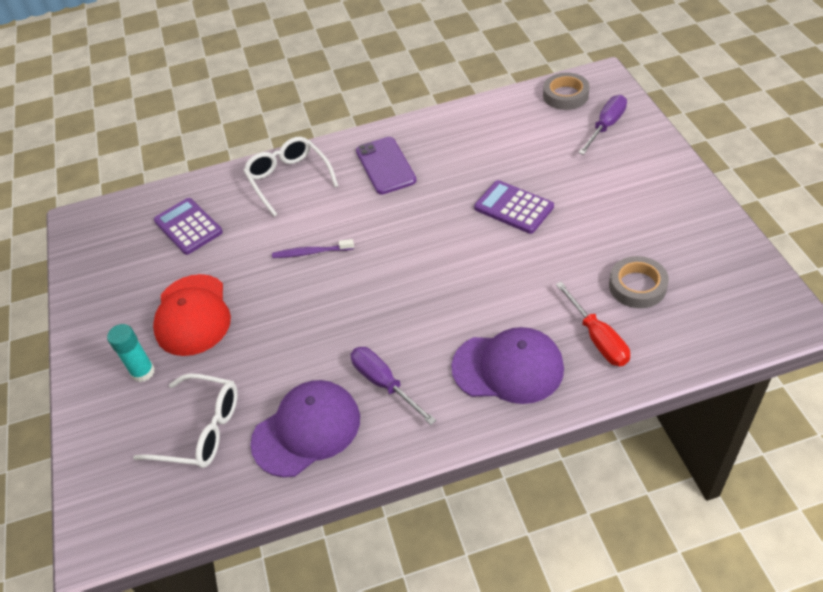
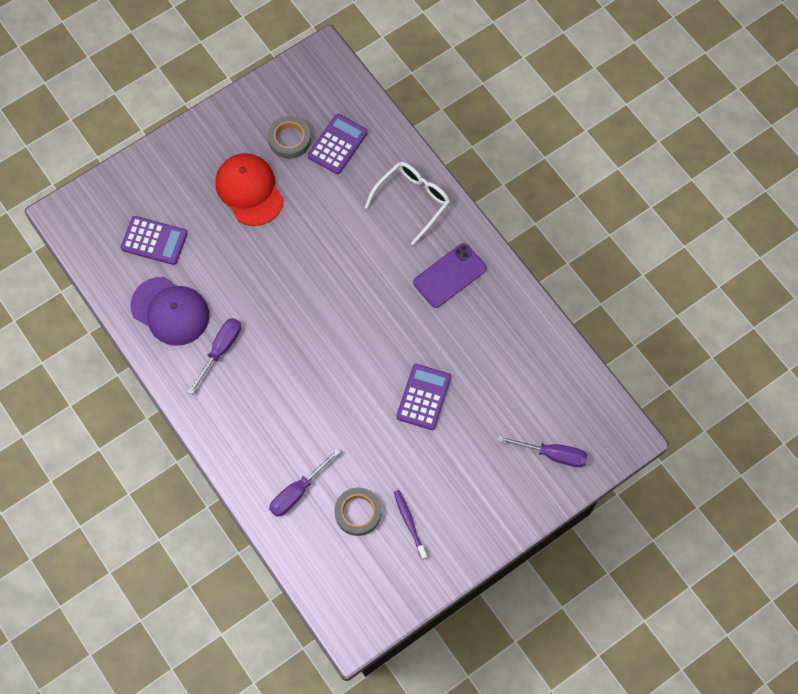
camera: 65 degrees right, 20 degrees up
turquoise glue stick [107,324,155,382] -> none
white glasses [133,373,238,468] -> purple calculator [121,216,188,265]
red cap [153,274,231,356] -> red cap turned 90 degrees clockwise [215,153,284,226]
purple toothbrush [272,239,354,258] -> purple toothbrush moved to [394,490,427,560]
purple cap [451,327,564,404] -> none
grey tape [543,73,590,110] -> grey tape moved to [268,116,311,159]
red screwdriver [556,282,630,366] -> purple screwdriver [269,448,340,517]

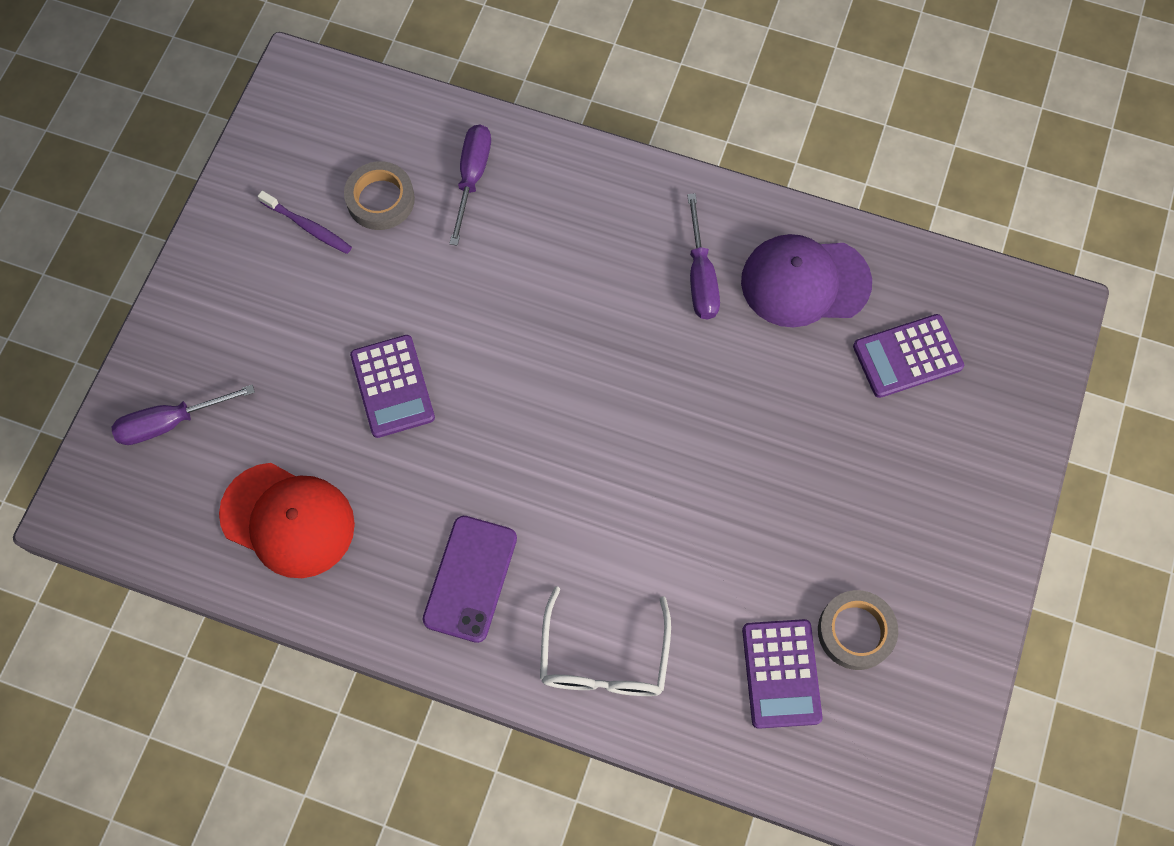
camera: 145 degrees right, 0 degrees up
red cap [215,153,284,226] -> red cap moved to [219,463,355,578]

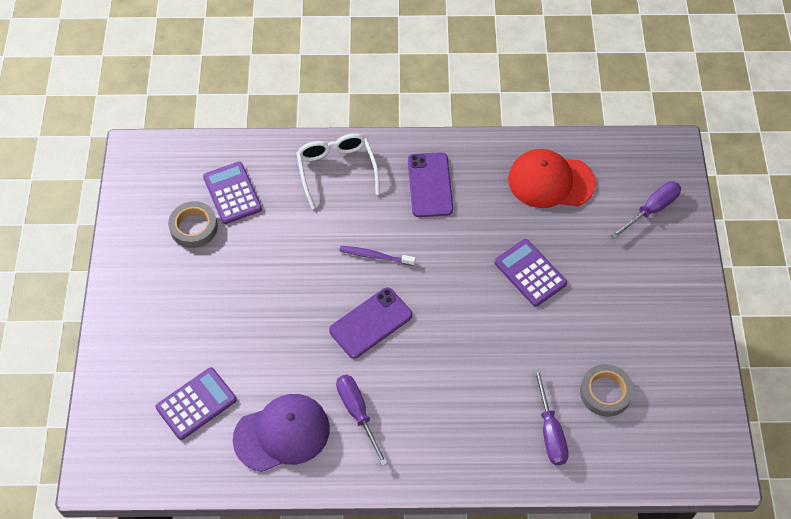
camera: 160 degrees right, 10 degrees down
purple toothbrush [258,191,352,254] -> purple toothbrush moved to [339,246,415,266]
none -> purple phone [329,287,412,359]

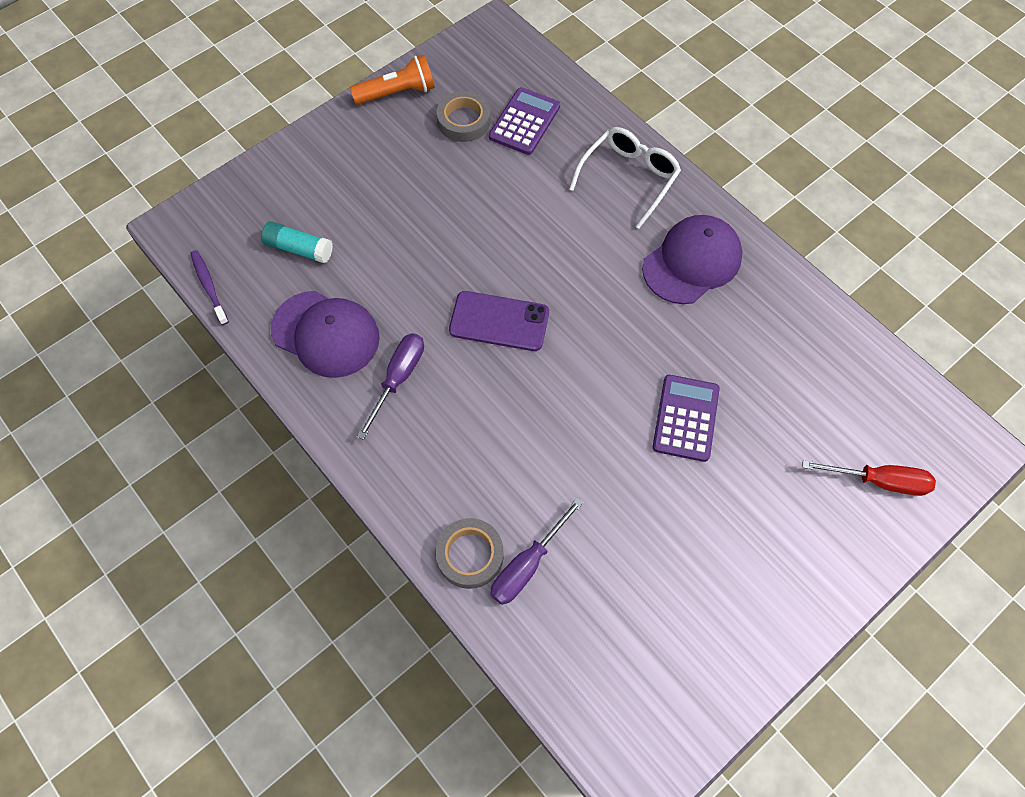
camera: 50 degrees right, 5 degrees up
purple calculator [156,367,237,440] -> turquoise glue stick [261,221,333,263]
purple toothbrush [339,246,415,266] -> purple toothbrush moved to [190,250,229,325]
purple phone [408,152,453,217] -> purple cap [642,215,742,304]
red cap [508,149,596,208] -> none
grey tape [580,364,634,417] -> grey tape moved to [435,518,504,589]
purple screwdriver [611,181,681,239] -> red screwdriver [802,460,936,496]
none -> orange flashlight [350,55,435,105]

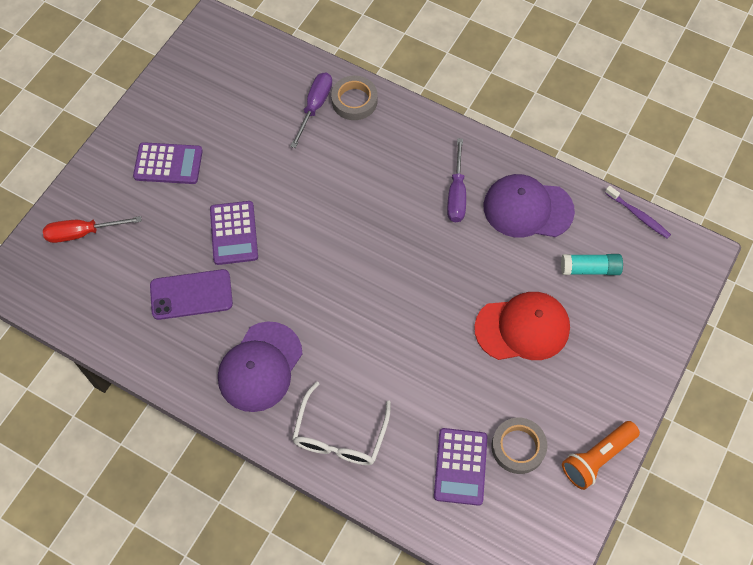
camera: 160 degrees right, 0 degrees up
purple phone [449,291,549,351] -> purple phone moved to [150,269,233,320]
none -> purple calculator [133,142,203,184]
none -> red cap [474,292,570,360]

